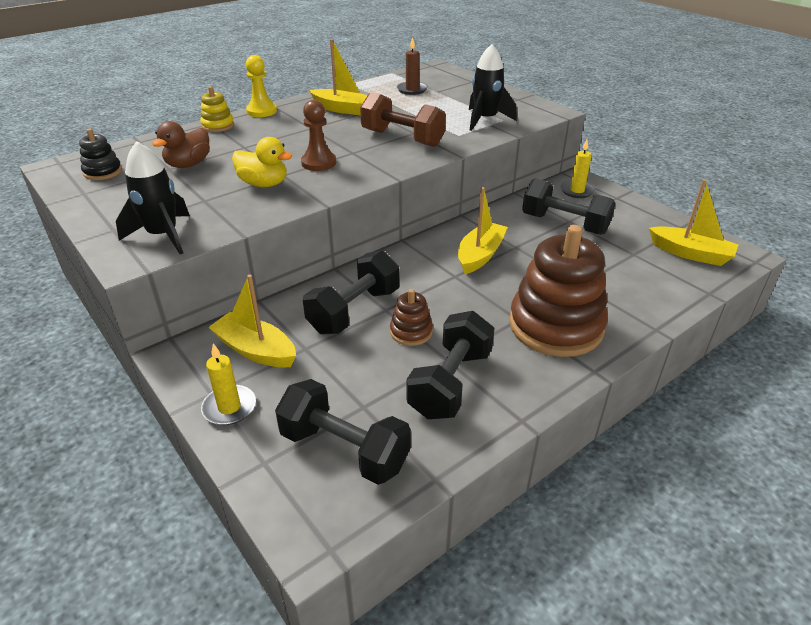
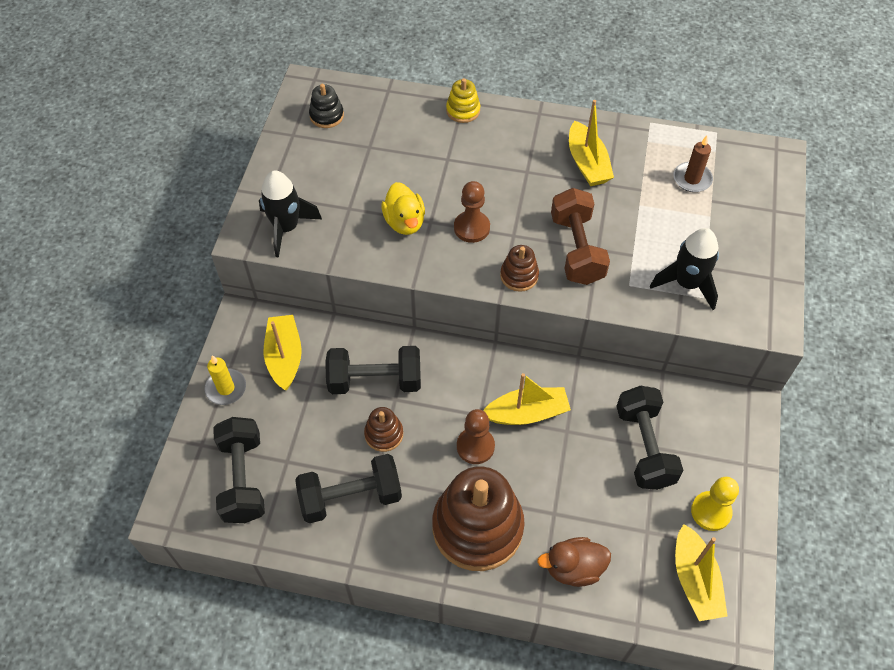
camera: 50 degrees right, 20 degrees up
brown duck [152,121,210,168] -> brown duck moved to [537,537,611,587]
yellow pawn [246,55,277,117] -> yellow pawn moved to [691,477,739,531]
yellow candle [560,140,595,198] -> none
none -> brown pawn [457,409,495,464]
none -> brown stacking toy [500,245,539,292]

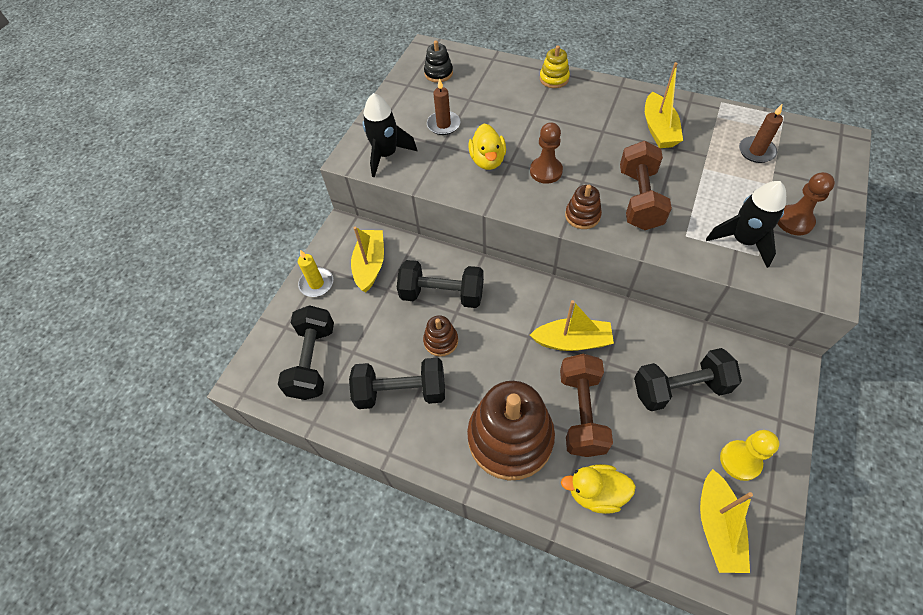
camera: 15 degrees right, 0 degrees up
brown pawn [457,409,495,464] -> brown pawn moved to [777,172,835,236]
brown duck [537,537,611,587] -> yellow duck [561,464,636,514]
black dumbbell [617,386,683,490] -> black dumbbell turned 75 degrees clockwise [634,348,742,411]
none -> brown candle [427,78,460,135]
none -> brown dumbbell [560,354,613,457]

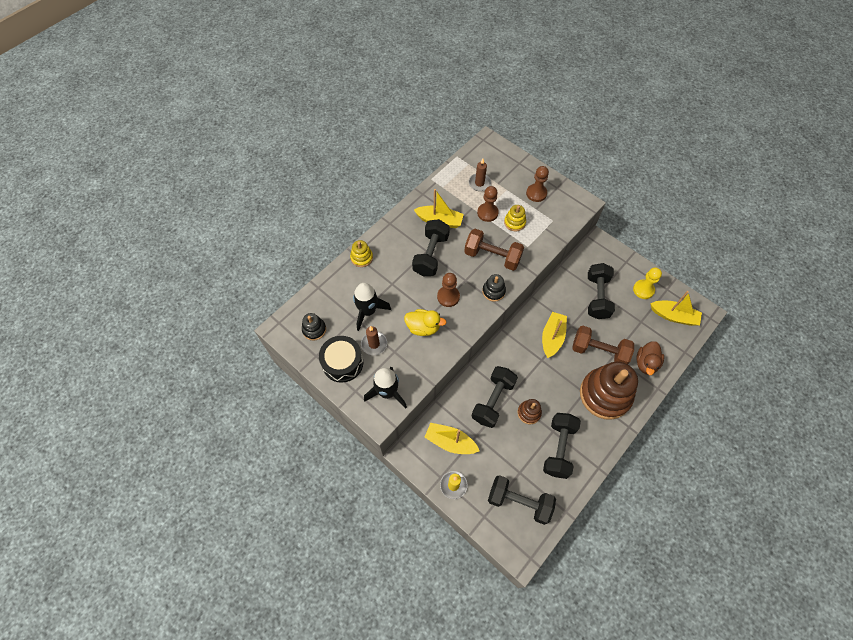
camera: 75 degrees left, 5 degrees up
yellow duck [561,464,636,514] -> brown duck [636,341,664,375]
brown stacking toy [565,185,602,229] -> black stacking toy [482,274,506,302]
black rocket [706,181,786,268] -> black rocket moved to [353,283,391,331]
none -> black drum [319,336,363,383]
none -> black dumbbell [412,219,450,276]
none -> brown pawn [477,186,499,222]
none -> yellow stacking toy [504,205,526,232]

